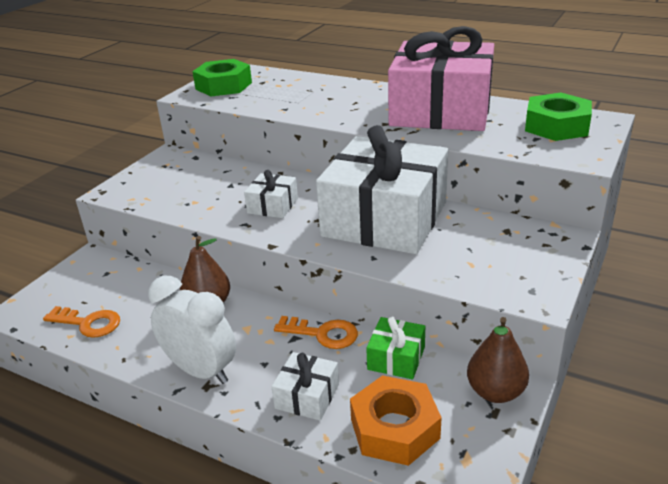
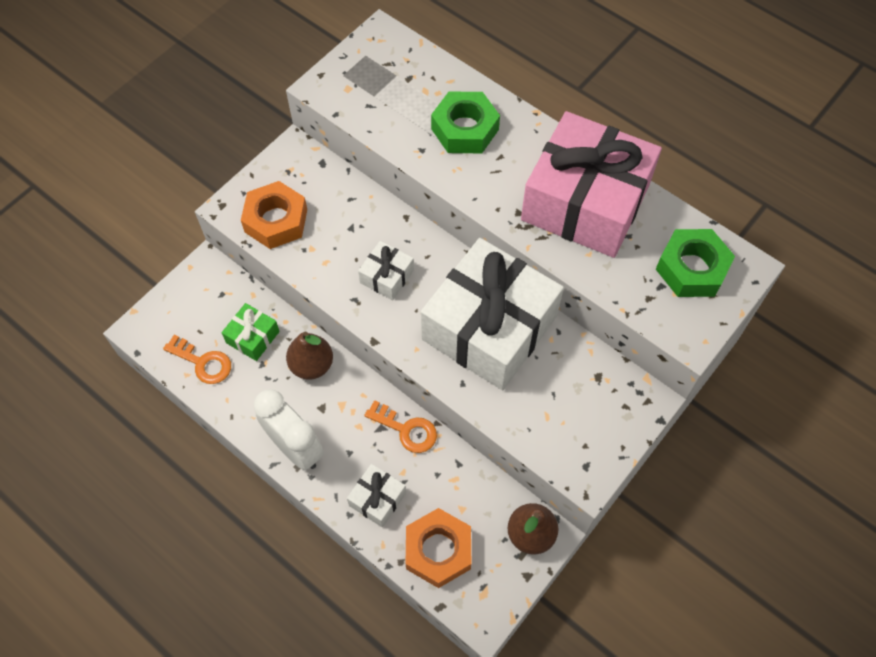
camera: 10 degrees right, 30 degrees up
green nut [192,59,252,96] -> green nut moved to [431,91,500,153]
green gift [366,317,425,379] -> green gift moved to [222,303,280,361]
none -> orange nut [241,181,307,249]

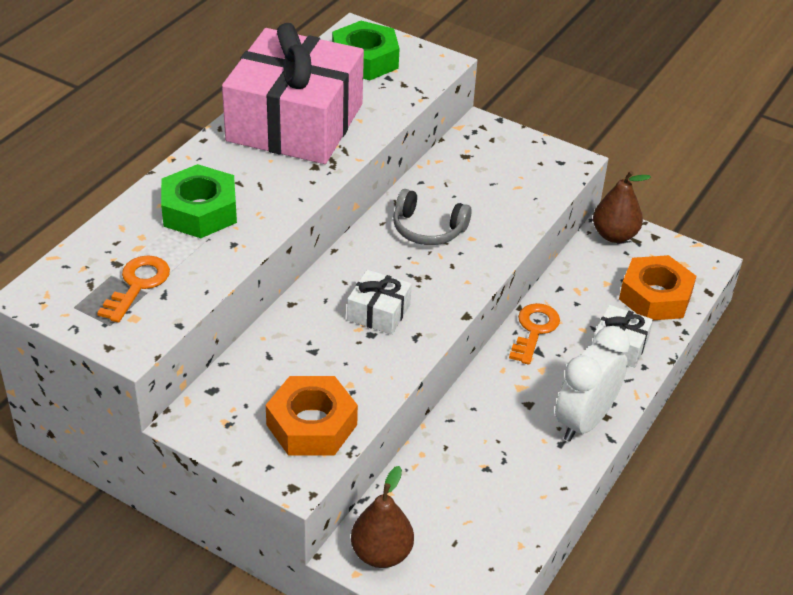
camera: 100 degrees left, 20 degrees down
orange key [163,335,231,384] -> orange key moved to [97,255,170,323]
green gift [222,303,280,361] -> none
brown pear [286,332,333,380] -> brown pear moved to [351,466,414,568]
white gift [421,238,564,390] -> grey headphones [393,189,472,245]

